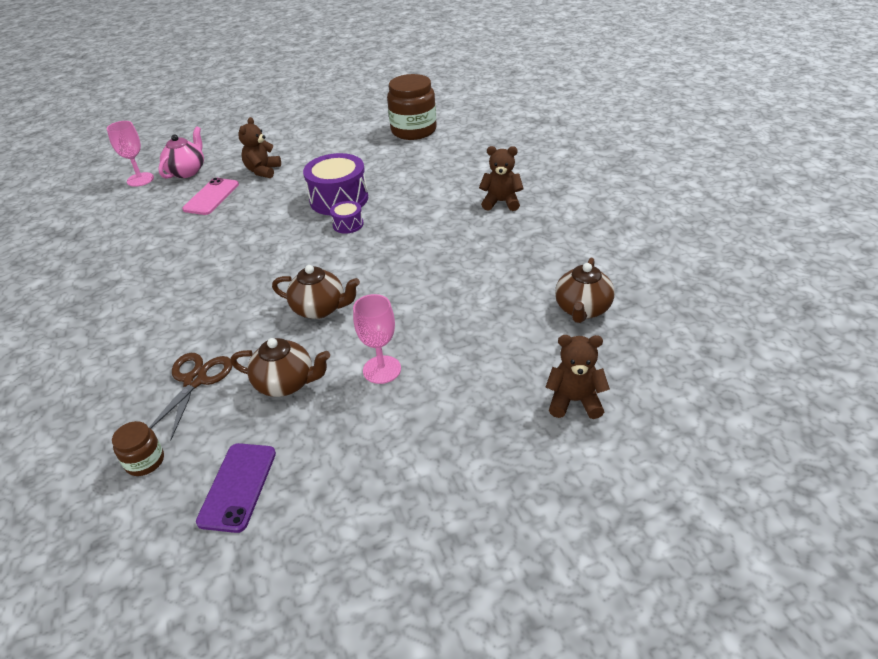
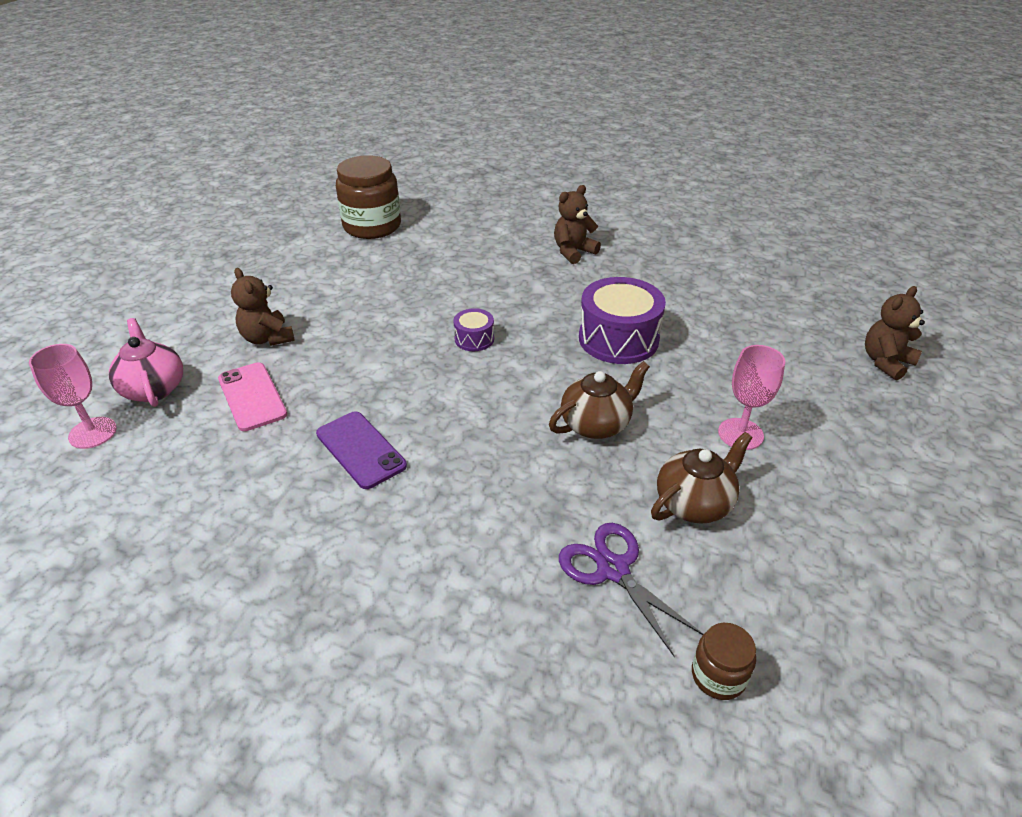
camera: 50 degrees left, 0 degrees up
brown scissors [149,353,232,440] -> purple scissors [559,523,704,657]
purple phone [196,443,276,533] -> purple phone moved to [316,411,407,489]
purple drum [303,153,368,215] -> purple drum moved to [579,277,666,364]
brown teapot [555,258,615,323] -> none

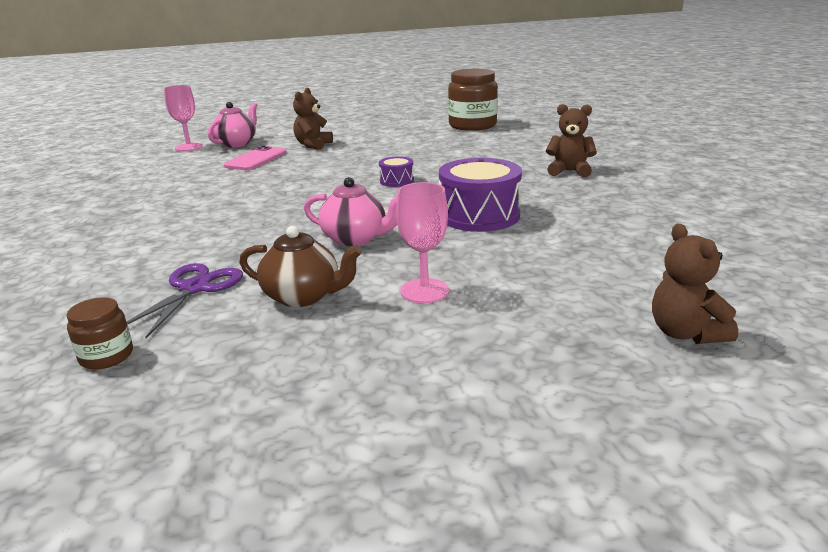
camera: 55 degrees right, 15 degrees down
purple phone [316,411,407,489] -> none
brown teapot [549,361,650,439] -> pink teapot [304,177,397,246]
brown teddy bear [865,286,925,381] -> brown teddy bear turned 120 degrees counterclockwise [652,224,738,344]

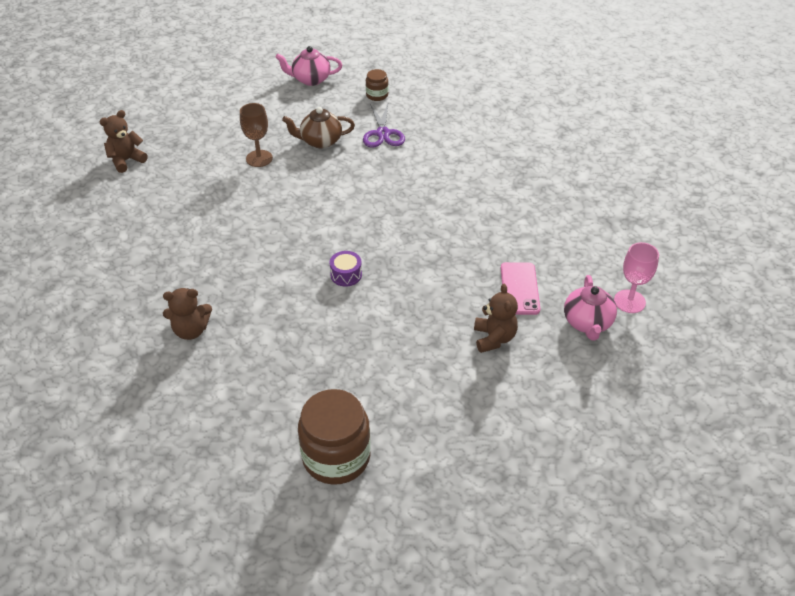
camera: 155 degrees right, 20 degrees up
pink teapot [304,177,397,246] -> pink teapot moved to [275,46,342,86]
pink goblet [396,182,449,303] -> brown goblet [240,103,273,167]
purple drum [439,158,522,232] -> none
brown teddy bear [652,224,738,344] -> brown teddy bear turned 90 degrees counterclockwise [100,110,148,173]

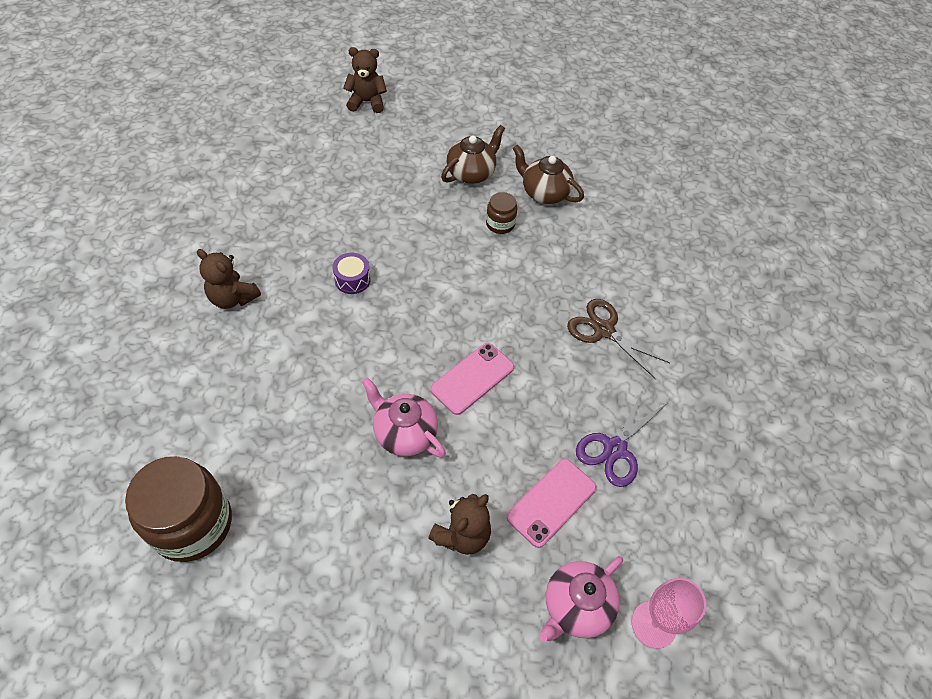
camera: 40 degrees right, 10 degrees up
brown goblet [240,103,273,167] -> brown teapot [441,125,505,184]
pink teapot [275,46,342,86] -> pink teapot moved to [362,377,446,458]
purple drum [330,251,362,287] -> purple drum moved to [332,253,371,294]
purple scissors [363,104,405,148] -> purple scissors moved to [576,390,666,487]
brown jar [366,69,388,101] -> brown jar moved to [486,192,518,234]
none -> pink phone [430,343,514,415]
none -> brown scissors [567,299,670,379]

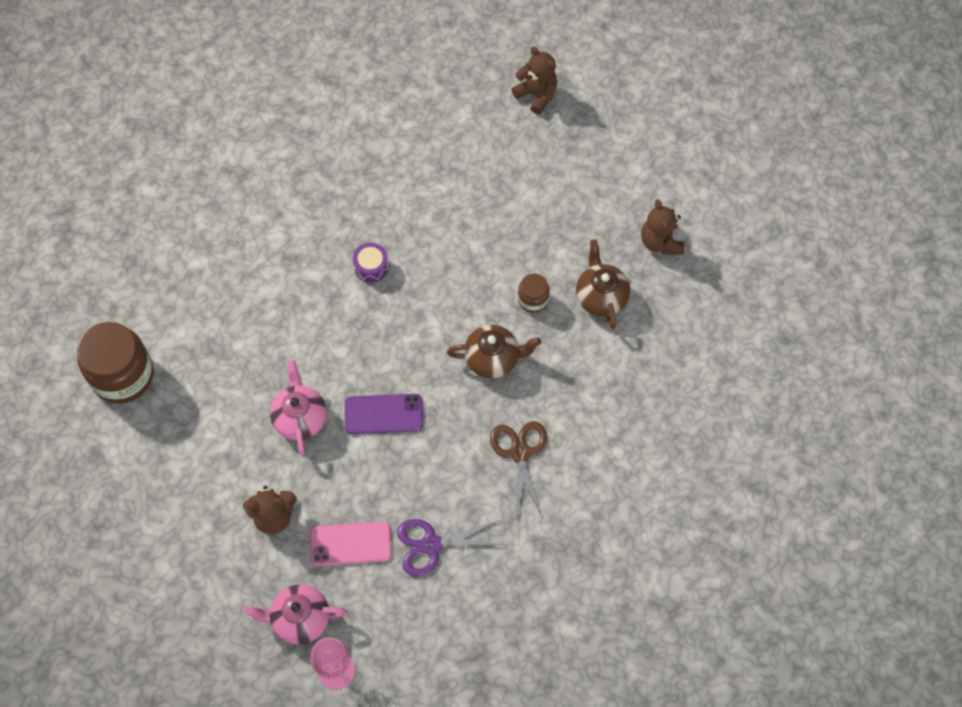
camera: 45 degrees right, 10 degrees up
brown teddy bear [197,249,261,309] -> brown teddy bear moved to [641,199,684,255]
pink phone [430,343,514,415] -> purple phone [345,394,423,434]
brown teapot [441,125,505,184] -> brown teapot moved to [447,325,541,379]

